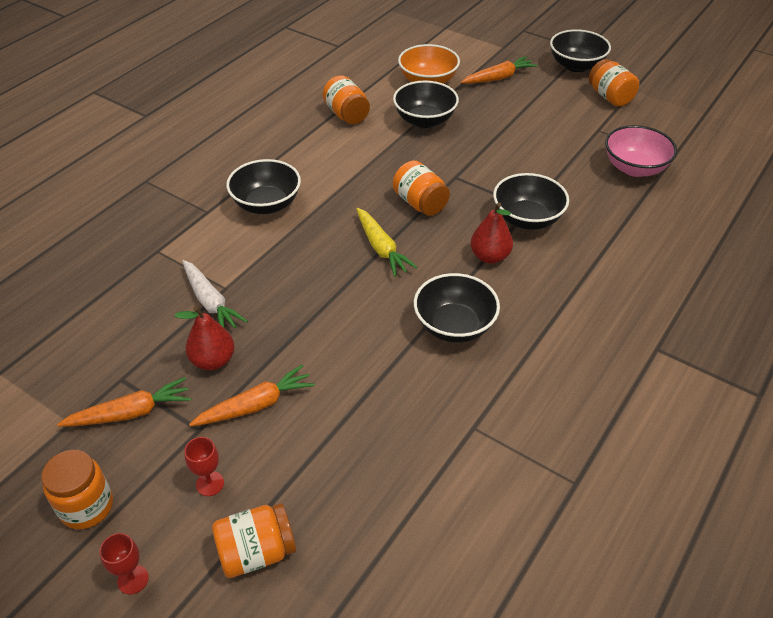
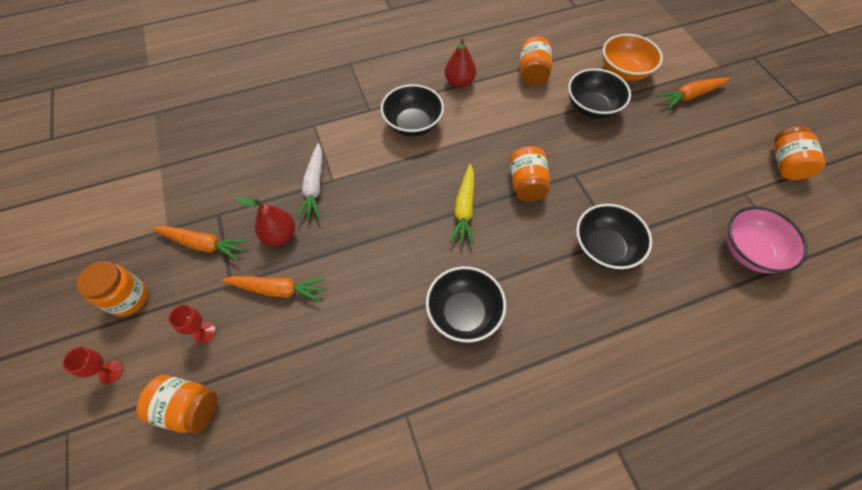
camera: 35 degrees right, 15 degrees up
orange carrot [461,56,538,84] -> orange carrot turned 150 degrees clockwise [657,78,730,109]
red pear [470,202,513,264] -> red pear moved to [445,38,476,88]
black bowl [550,29,611,72] -> none

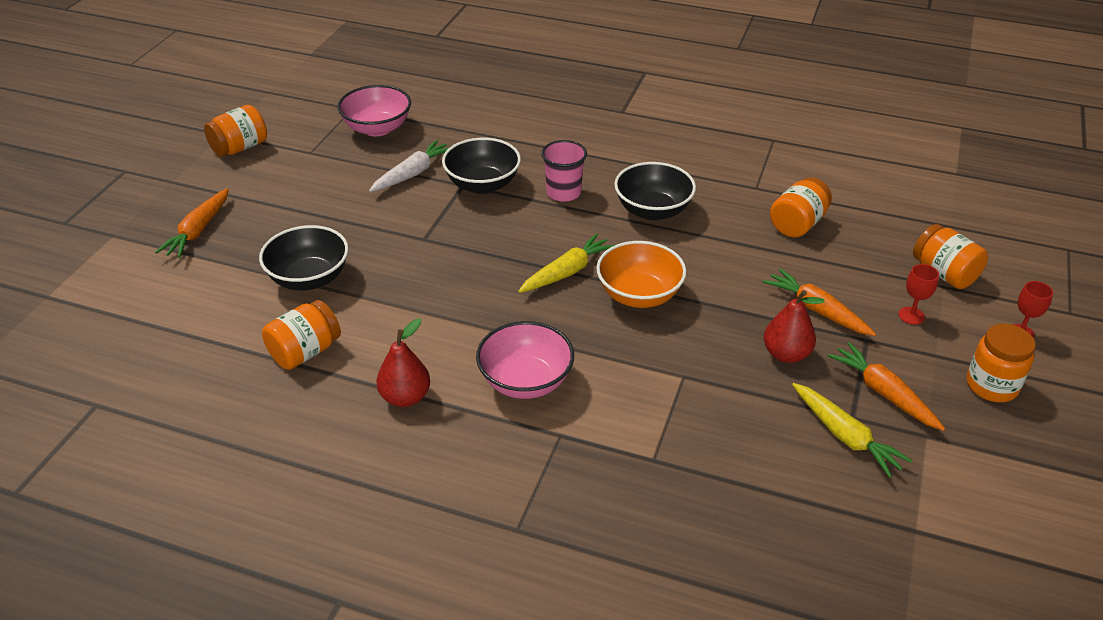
camera: 140 degrees left, 20 degrees down
white carrot [297,143,322,220] -> white carrot moved to [369,140,449,192]
black bowl [381,84,444,137] -> pink bowl [476,321,574,399]
orange jar [510,146,550,202] -> orange jar moved to [770,177,832,237]
orange bowl [603,34,663,81] -> orange bowl moved to [596,241,686,308]
orange carrot [657,78,730,109] -> orange carrot turned 90 degrees clockwise [155,188,229,258]
none -> pink cup [541,140,587,202]
none -> yellow carrot [792,383,913,478]

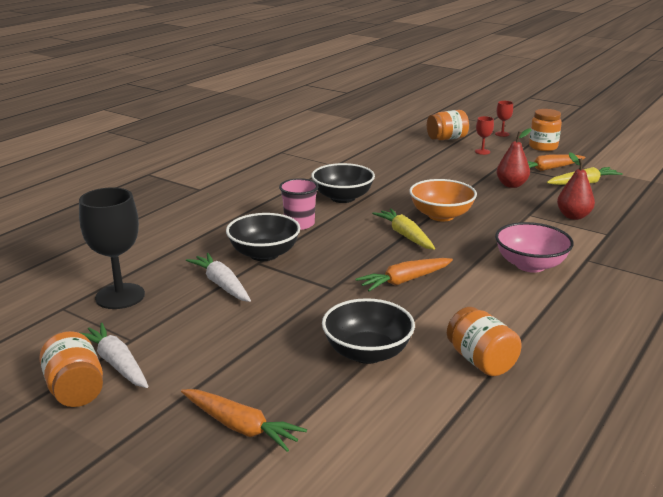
camera: 75 degrees left, 15 degrees down
pink bowl [338,85,411,136] -> black goblet [79,187,145,309]
red pear [376,319,430,407] -> red pear moved to [557,153,595,220]
orange carrot [763,268,876,336] -> orange carrot moved to [355,258,453,291]
orange jar [770,177,832,237] -> none
none -> white carrot [81,323,148,388]

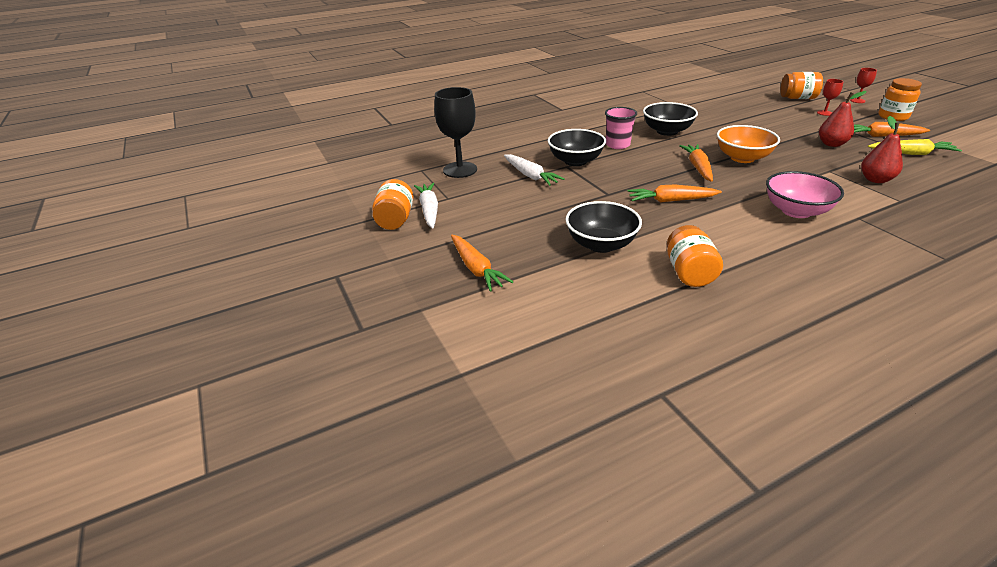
camera: 30 degrees right, 10 degrees up
white carrot [186,253,251,302] -> white carrot turned 150 degrees clockwise [504,154,565,186]
yellow carrot [372,209,435,250] -> orange carrot [679,144,713,182]

